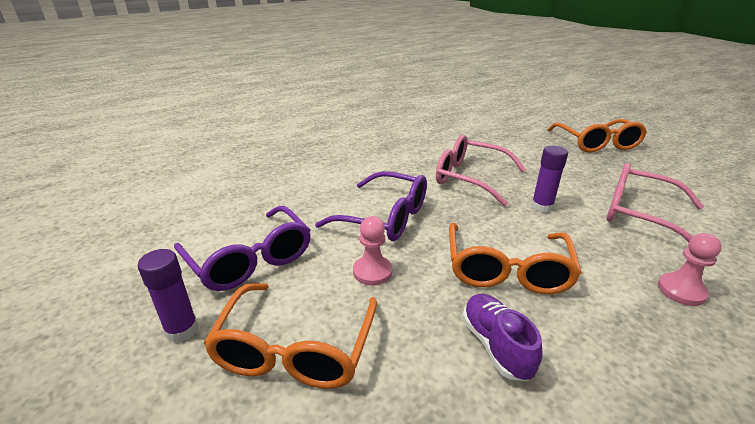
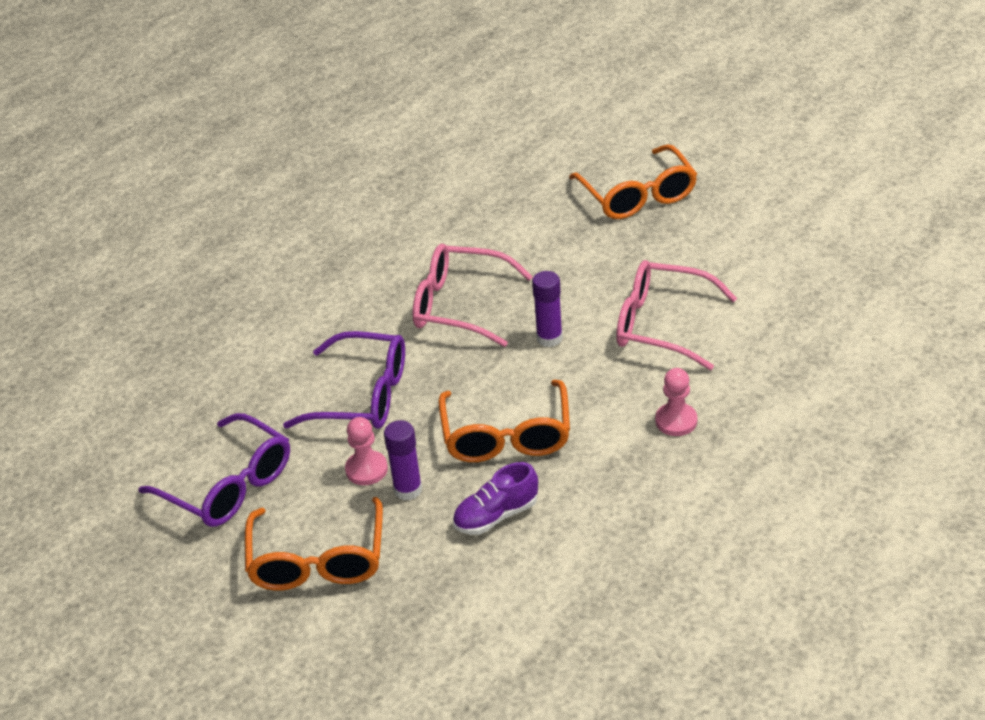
camera: 10 degrees left, 10 degrees up
purple glue stick [138,249,198,343] -> purple glue stick moved to [384,420,422,500]
purple shoe [462,294,543,381] -> purple shoe turned 90 degrees counterclockwise [453,462,538,535]

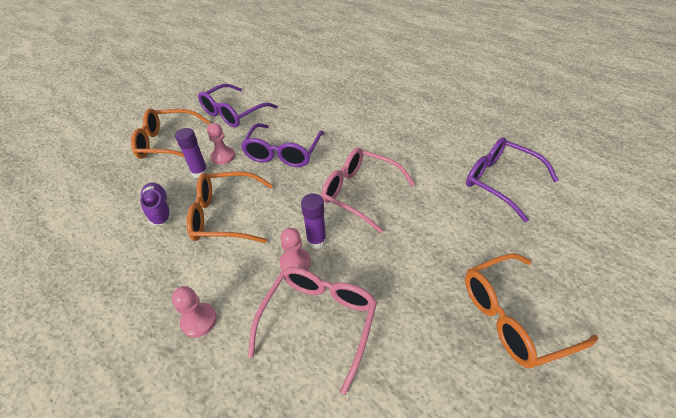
camera: 90 degrees right, 5 degrees up
pink glasses [412,244,533,347] -> pink glasses turned 75 degrees counterclockwise [321,148,415,233]
none -> pink pawn [279,228,311,271]
none -> purple glasses [466,137,559,222]

